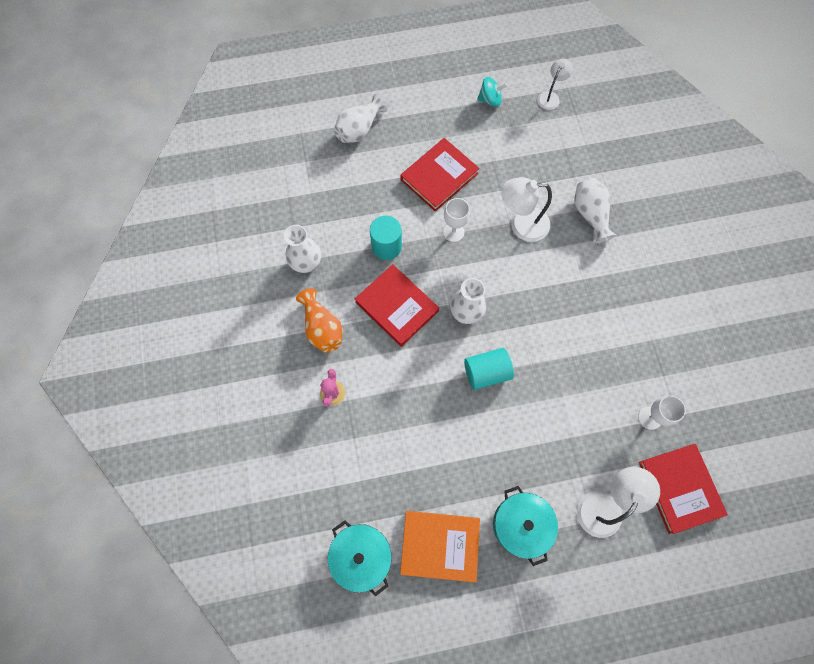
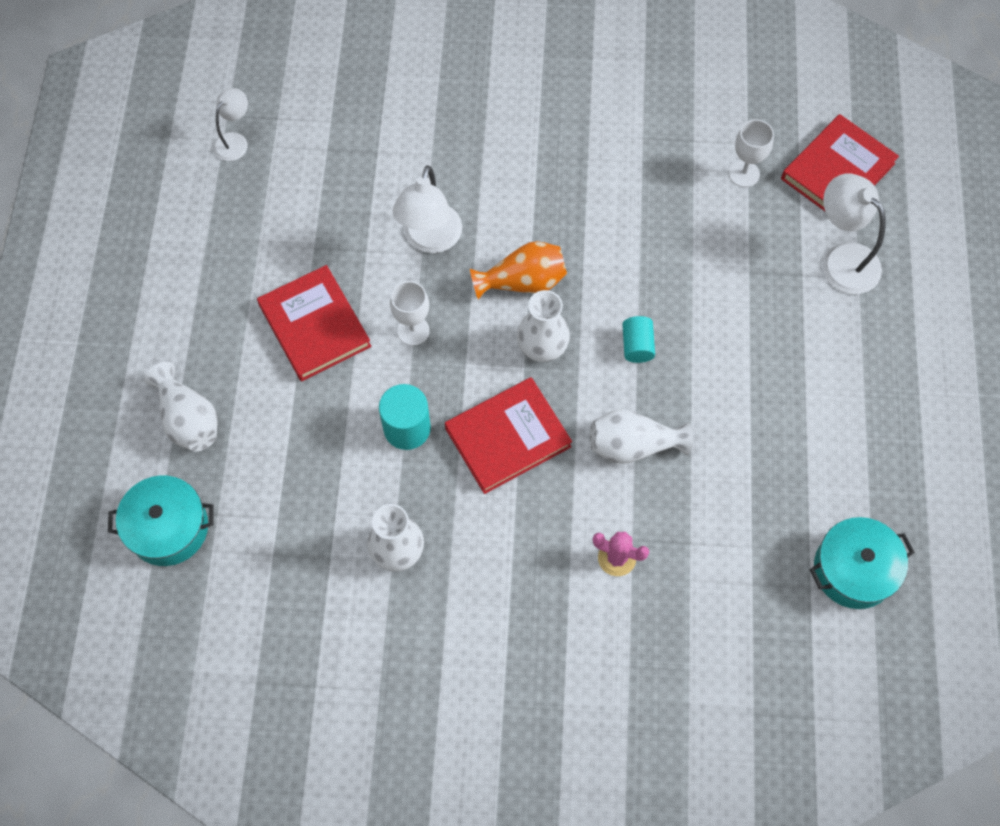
camera: 75 degrees left, 5 degrees down
orange vase [296,288,343,353] -> orange vase moved to [470,241,567,299]
orange book [400,511,480,583] -> none
turquoise cylinder [464,348,514,390] -> turquoise cylinder [622,316,655,363], size x0.66
turquoise spinning top [477,77,507,107] -> none
turquoise pot [493,486,558,566] -> turquoise pot moved to [108,475,214,566]
white lamp [538,59,573,110] -> white lamp turned 75 degrees clockwise [213,88,248,161]
white vase [574,178,617,243] -> white vase moved to [590,409,693,464]
red book [639,444,728,534] -> red book turned 45 degrees counterclockwise [781,114,899,211]

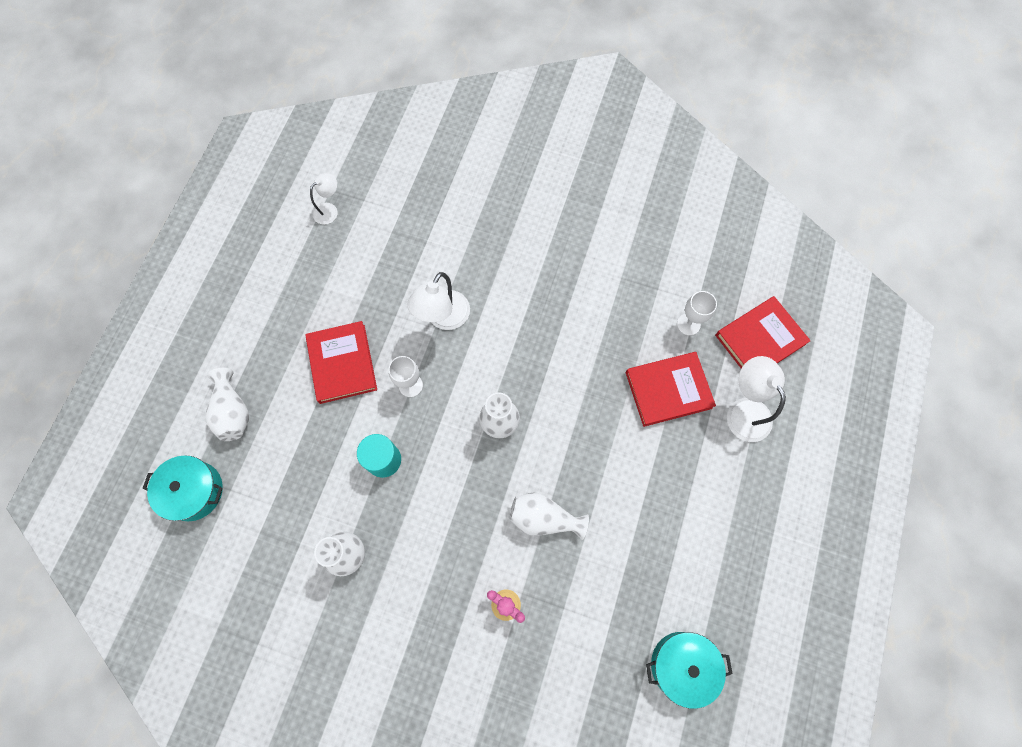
camera: 15 degrees right, 5 degrees up
red book [445,377,572,494] -> red book moved to [626,352,716,427]
orange vase [470,241,567,299] -> none
turquoise cylinder [622,316,655,363] -> none

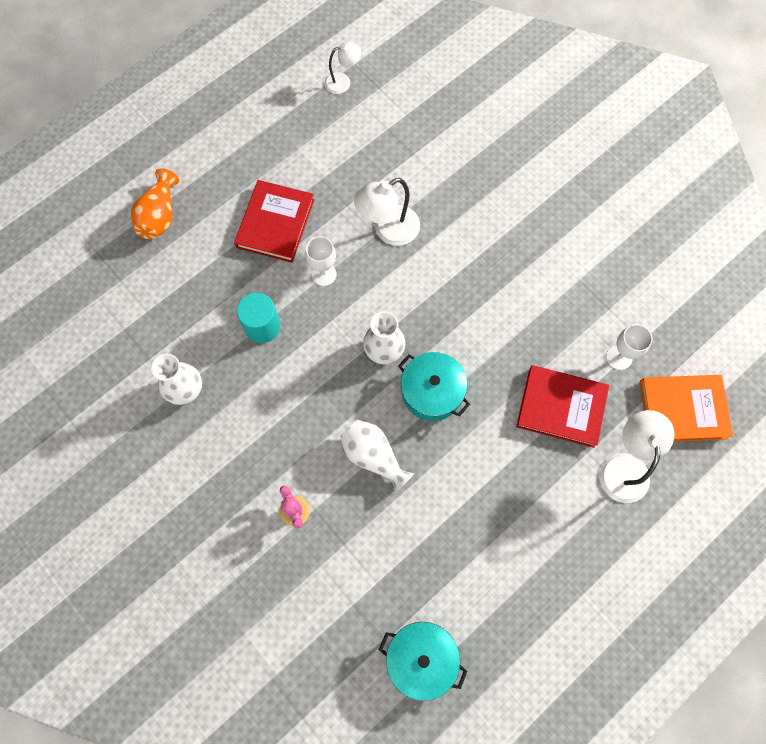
camera: 30 degrees right, 0 degrees up
turquoise pot [142,455,223,521] -> turquoise pot moved to [398,352,470,421]
white vase [205,368,249,441] -> orange vase [131,168,179,239]
red book [715,296,811,368] -> orange book [640,375,733,442]

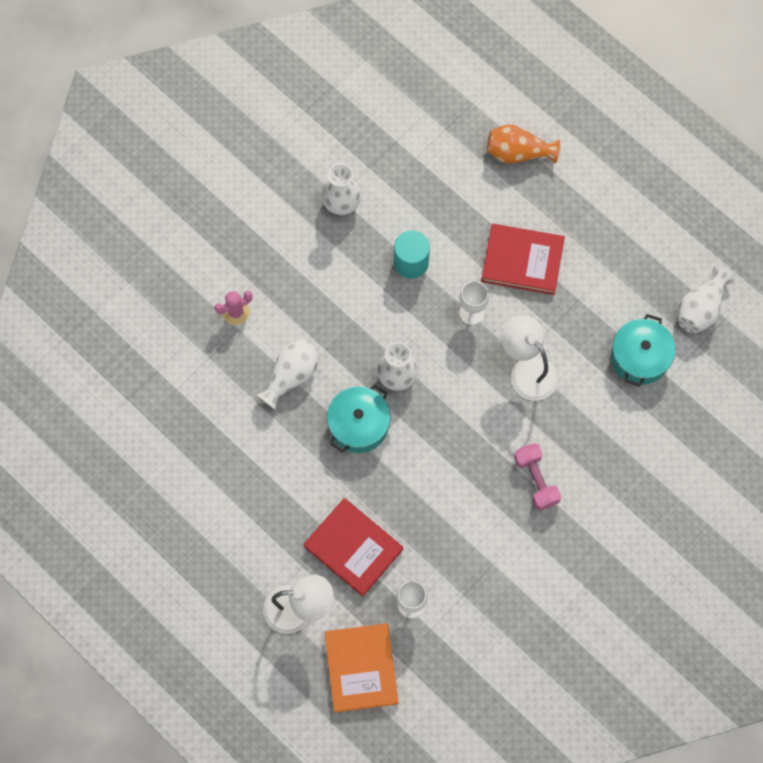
camera: 85 degrees right, 0 degrees up
white lamp [325,42,361,94] -> white vase [678,266,735,334]
turquoise pot [379,622,468,701] -> turquoise pot moved to [611,314,676,387]
red book [516,365,609,448] -> red book turned 60 degrees counterclockwise [303,498,403,597]
none -> pink dumbbell [514,443,561,511]

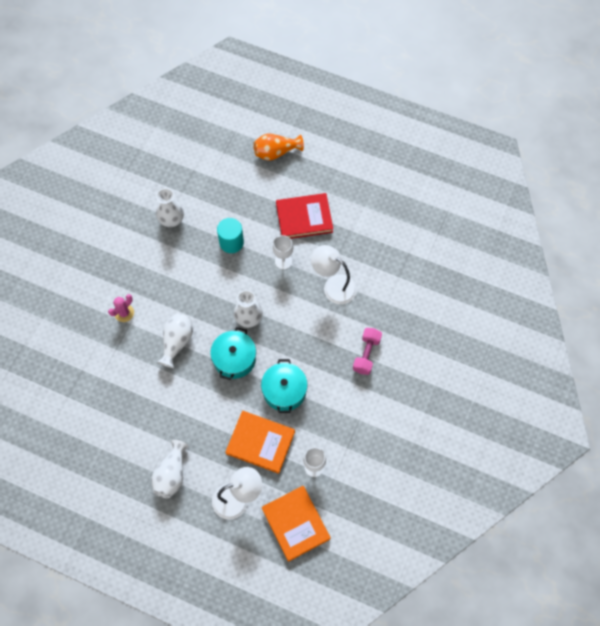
camera: 20 degrees left, 5 degrees down
red book [303,498,403,597] -> orange book [226,411,295,474]
pink dumbbell [514,443,561,511] -> pink dumbbell turned 60 degrees clockwise [353,328,382,375]
turquoise pot [611,314,676,387] -> turquoise pot moved to [261,359,308,413]
white vase [678,266,735,334] -> white vase moved to [151,440,189,498]

